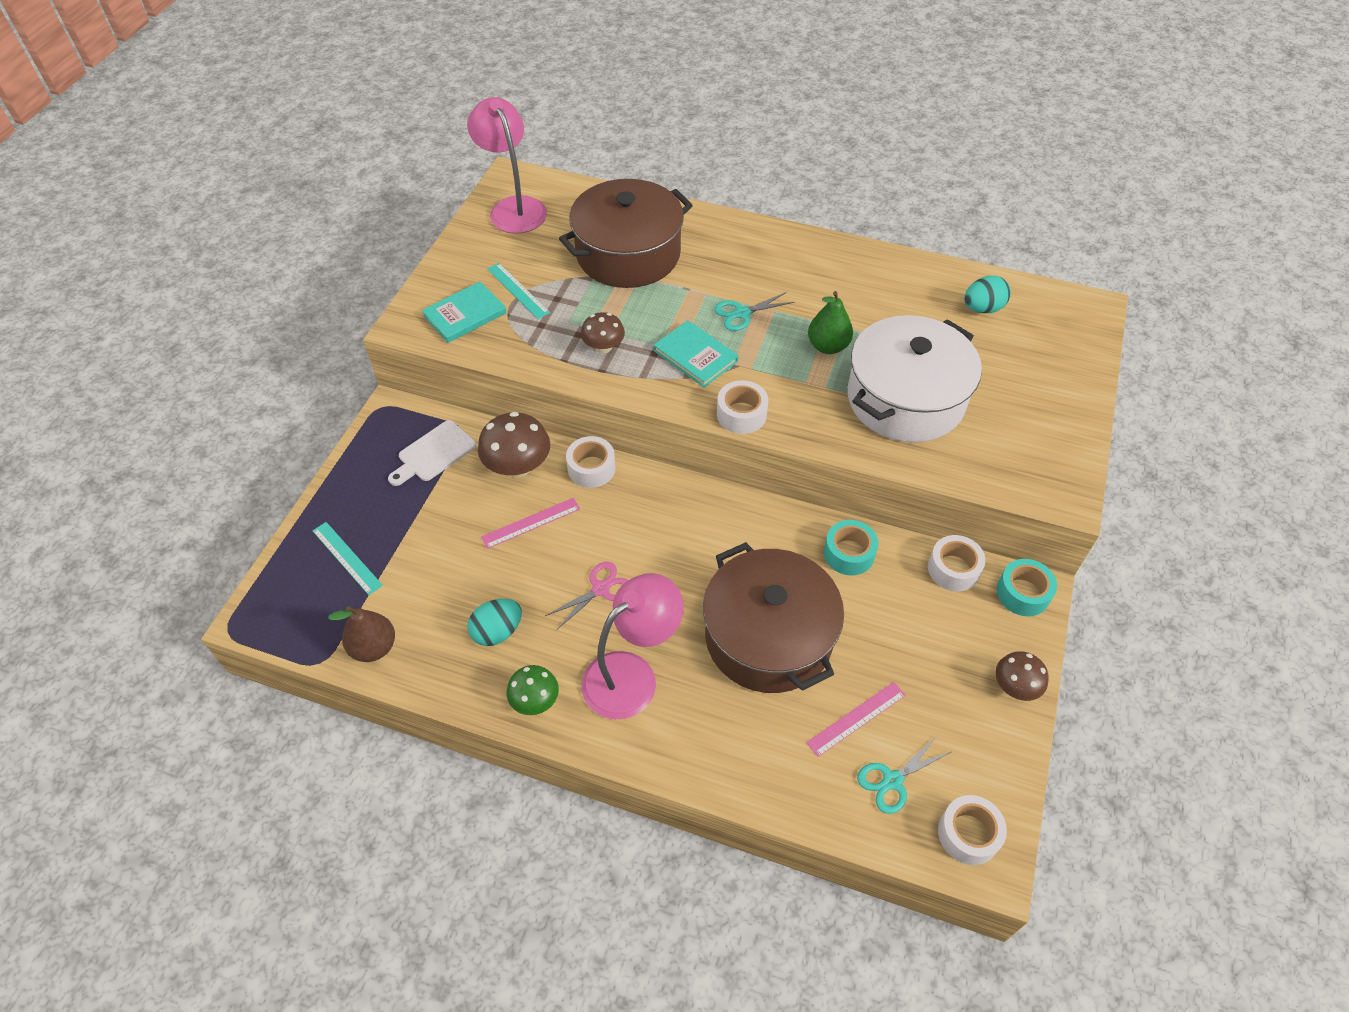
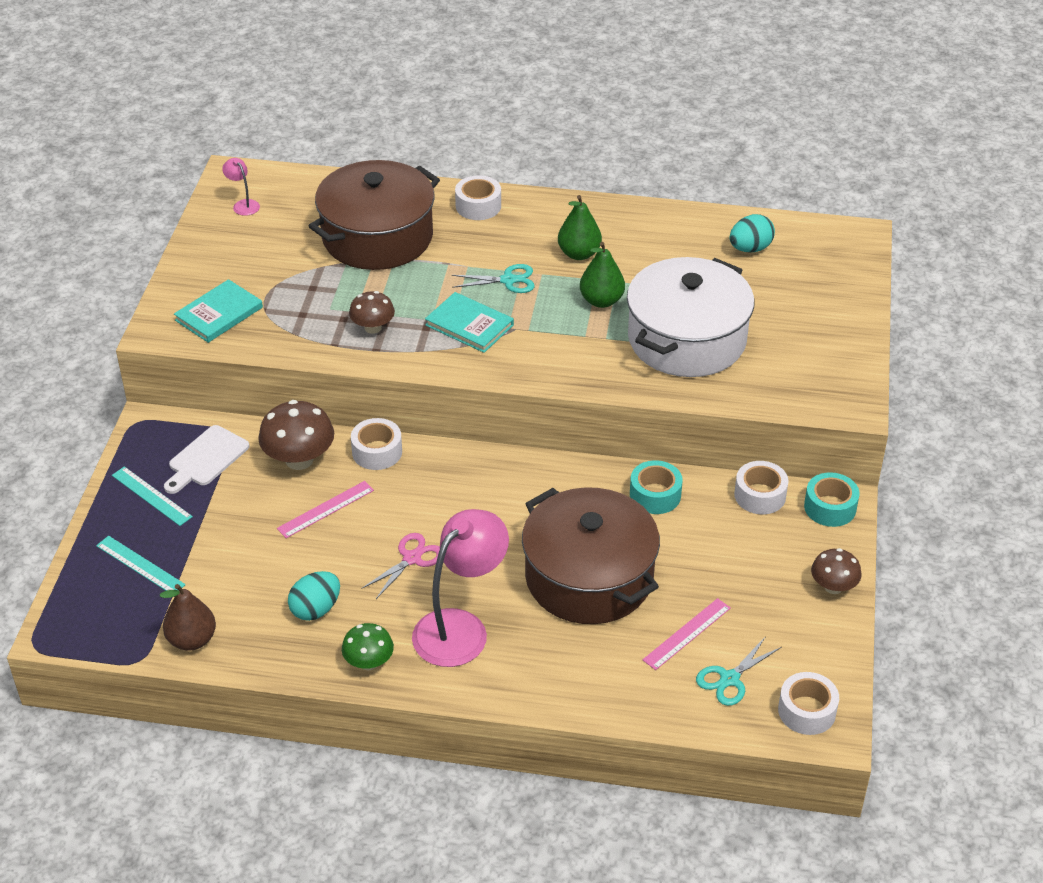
camera: 10 degrees left, 10 degrees down
pink lamp [467,97,547,234] -> pink lamp [222,158,260,216], size x0.43
turquoise ruler [487,263,550,319] -> turquoise ruler moved to [112,466,193,526]
turquoise scissors [714,292,794,331] -> turquoise scissors turned 150 degrees counterclockwise [452,264,535,293]
white tape [717,380,768,434] -> white tape moved to [455,175,501,220]
none -> green pear [558,195,602,260]

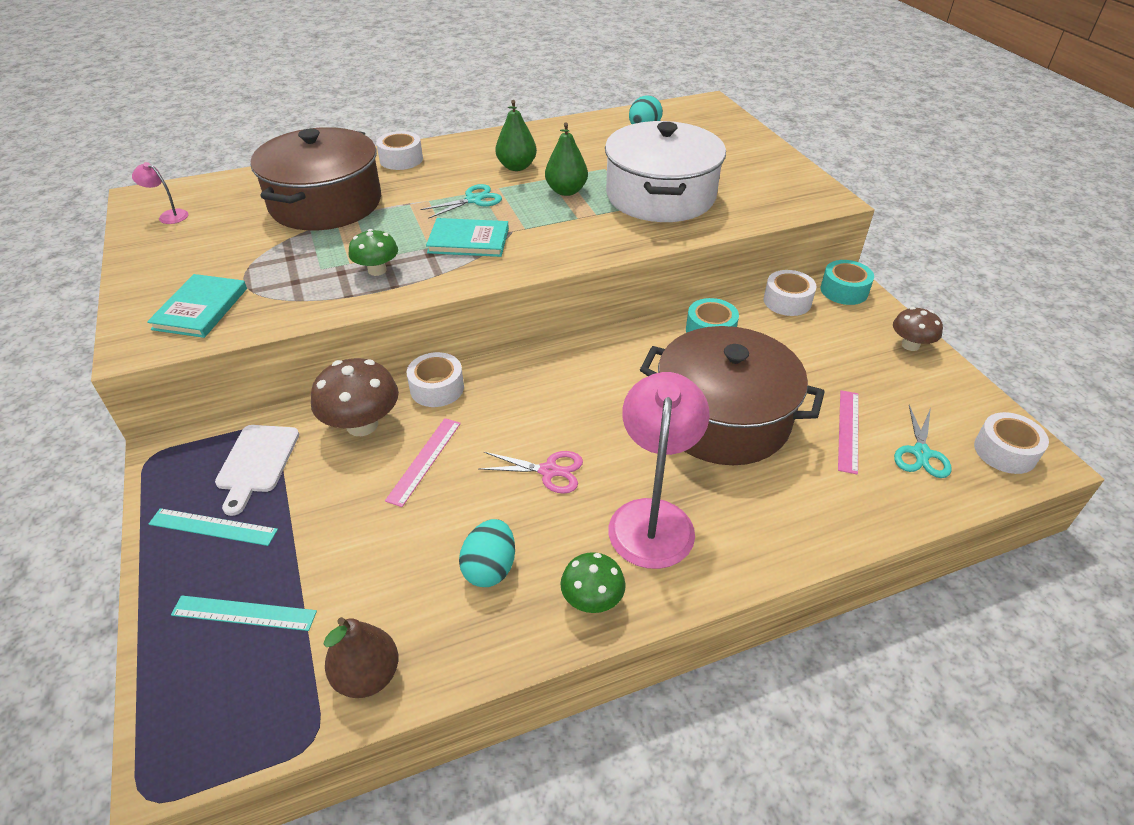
camera: 30 degrees left, 0 degrees up
brown mushroom [349,291,395,334] -> green mushroom [349,229,398,276]
pink scissors [361,533,440,599] -> pink scissors turned 90 degrees clockwise [478,451,583,494]

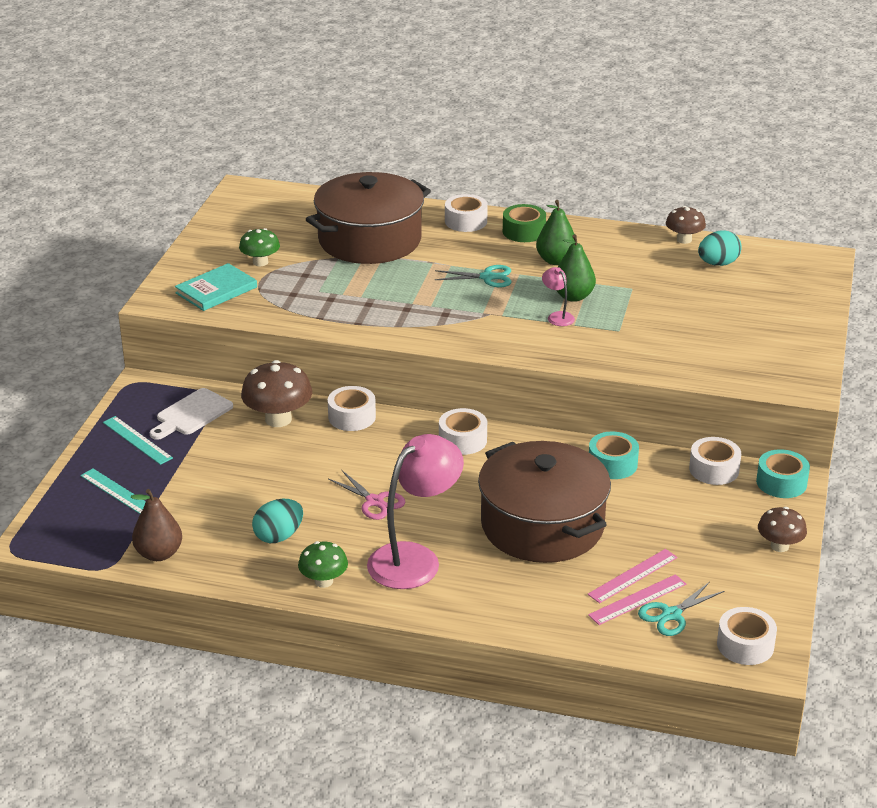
camera: 35 degrees right, 10 degrees down
pink lamp [132,162,188,224] -> pink lamp moved to [542,267,575,326]
green mushroom [349,229,398,276] -> green mushroom moved to [239,228,280,266]
pink ruler [385,418,461,507] -> pink ruler moved to [588,574,686,625]
turquoise book [426,218,509,257] -> none
white pot [605,121,726,222] -> none
none -> white tape [439,408,487,455]
none -> green tape [503,204,546,242]
none -> brown mushroom [666,206,706,244]

